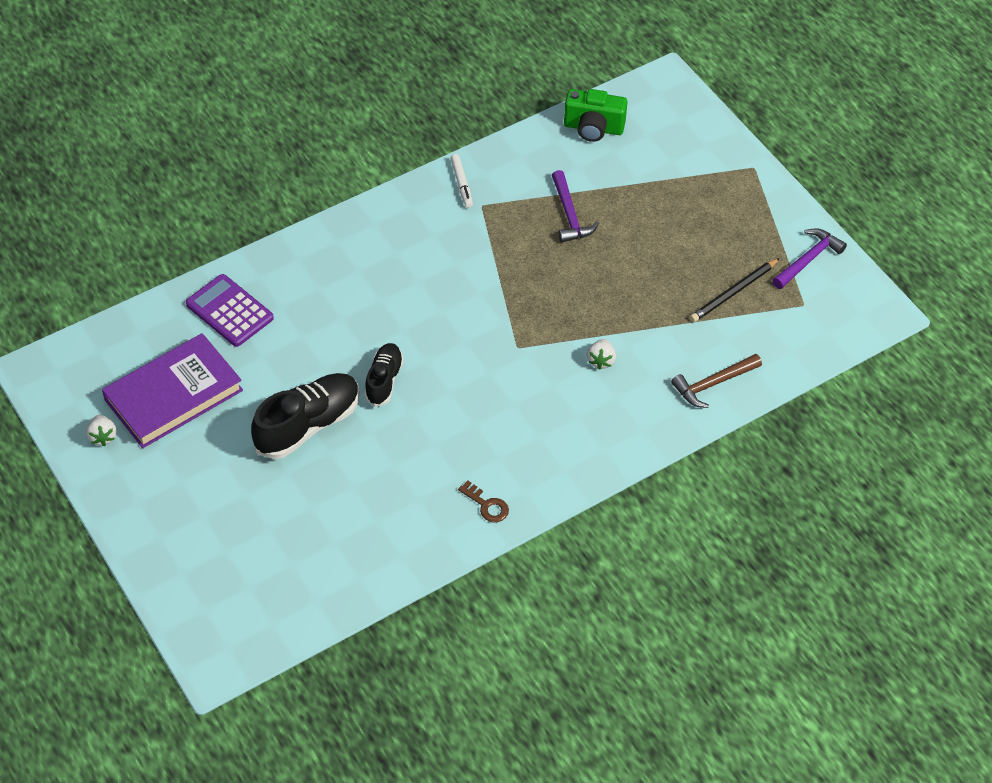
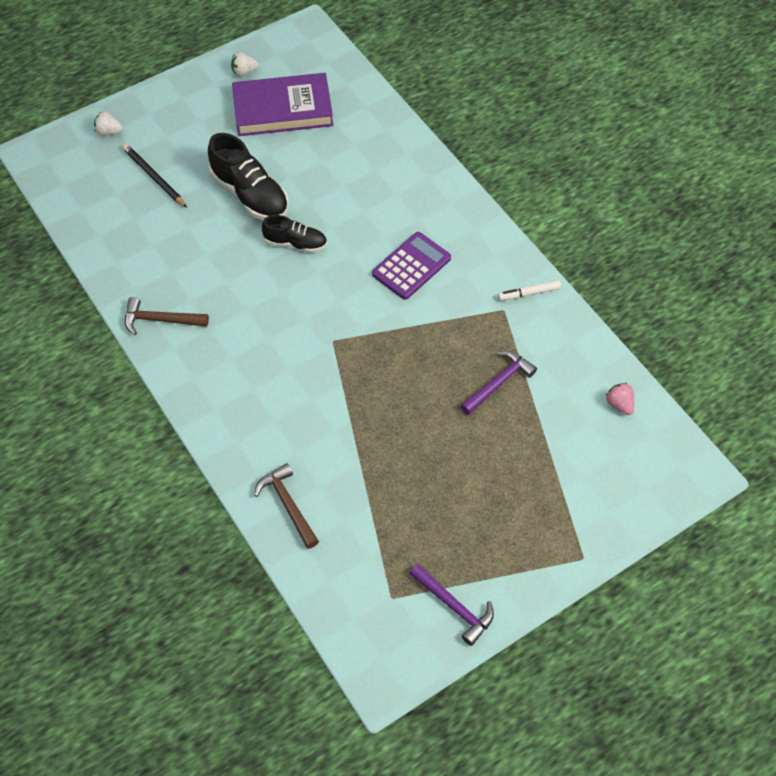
camera: 90 degrees right, 5 degrees up
purple book [102,333,243,448] -> purple book turned 60 degrees counterclockwise [232,73,333,136]
purple calculator [186,274,274,347] -> purple calculator moved to [372,232,451,300]
brown key [458,481,509,522] -> brown hammer [125,297,209,335]
purple hammer [552,170,599,243] -> purple hammer turned 150 degrees clockwise [461,351,537,415]
green camera [564,89,627,142] -> pink strawberry [606,383,634,415]
white strawberry [587,339,616,370] -> white strawberry moved to [94,111,123,136]
black pencil [690,258,780,322] -> black pencil moved to [122,144,187,208]

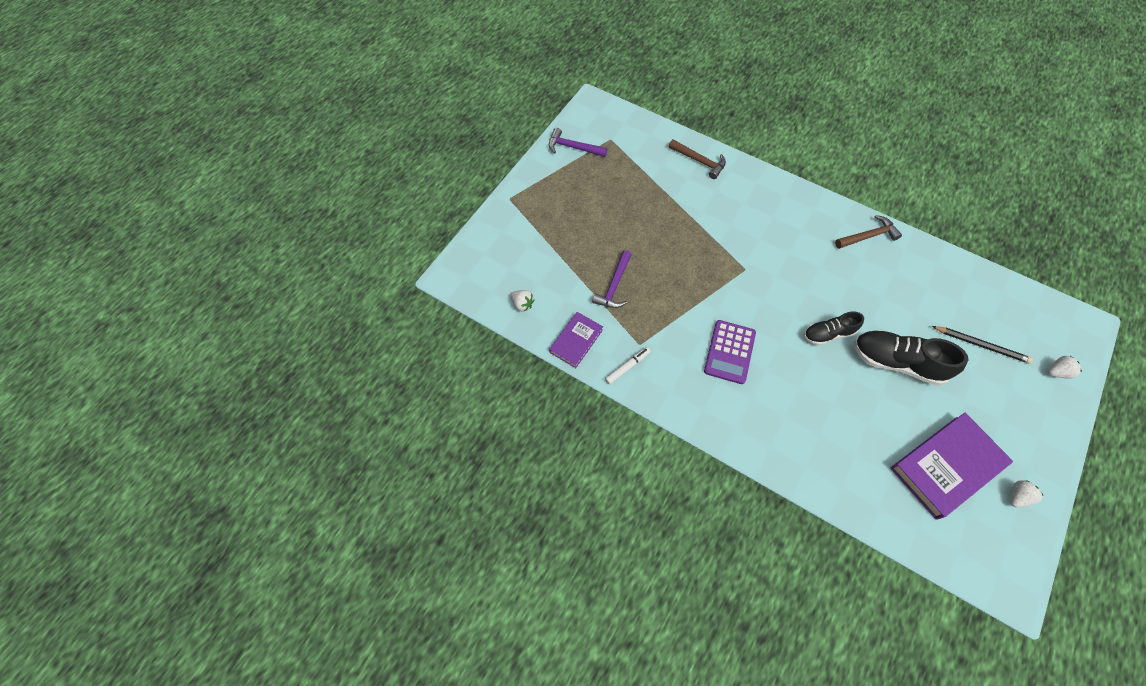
camera: 155 degrees right, 5 degrees up
pink strawberry [606,383,634,415] -> white strawberry [510,290,535,311]
none -> purple book [549,312,603,368]

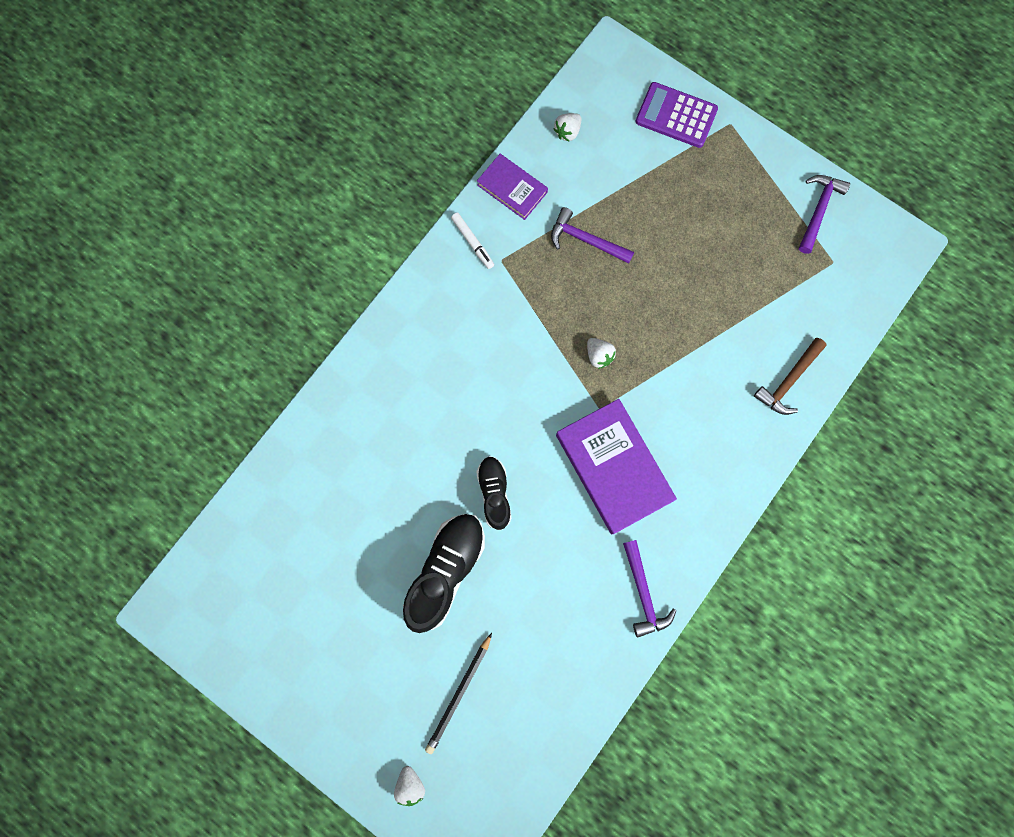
camera: 95 degrees right, 15 degrees up
purple calculator [704,320,756,384] -> purple calculator moved to [635,82,718,148]
brown hammer [835,215,902,249] -> purple hammer [623,540,677,638]
purple book [890,413,1013,520] -> purple book moved to [556,399,677,535]
white strawberry [1010,480,1043,508] -> white strawberry moved to [587,338,616,369]

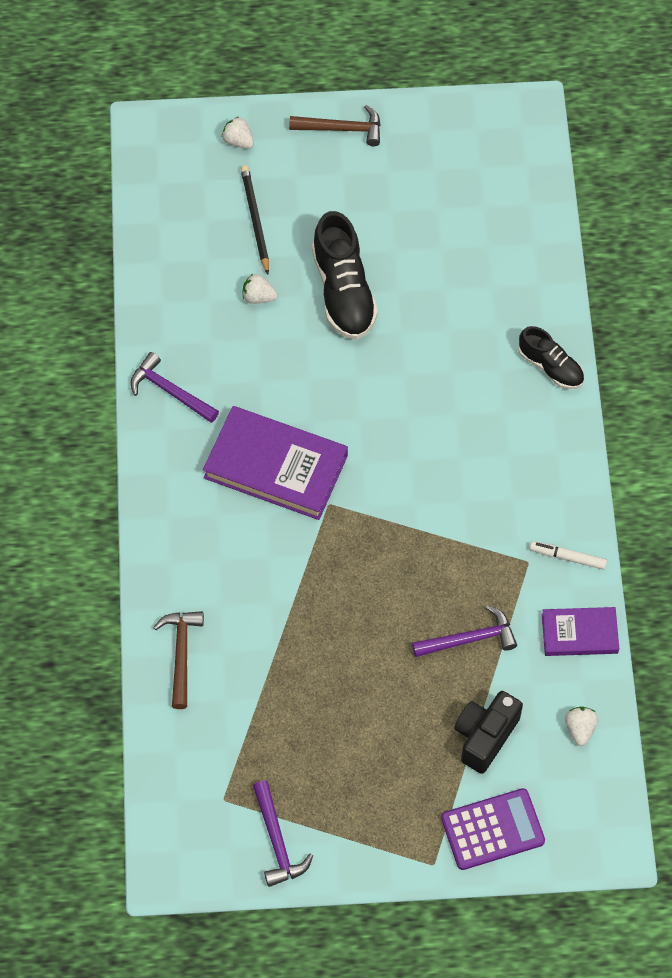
camera: 140 degrees right, 15 degrees down
black shoe [476,456,511,530] -> black shoe moved to [518,326,584,389]
white strawberry [587,338,616,369] -> white strawberry moved to [243,274,278,304]
none -> brown hammer [289,105,381,146]
none -> black camera [454,691,523,774]

